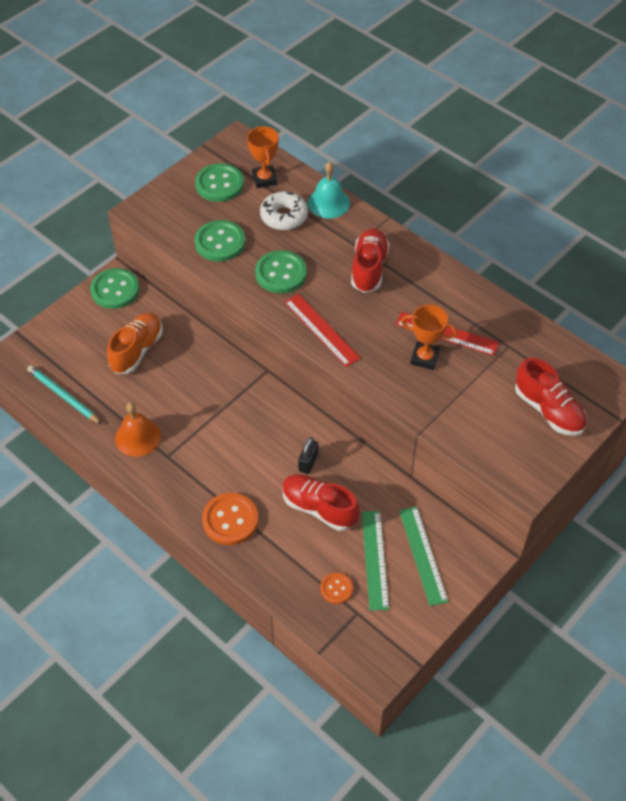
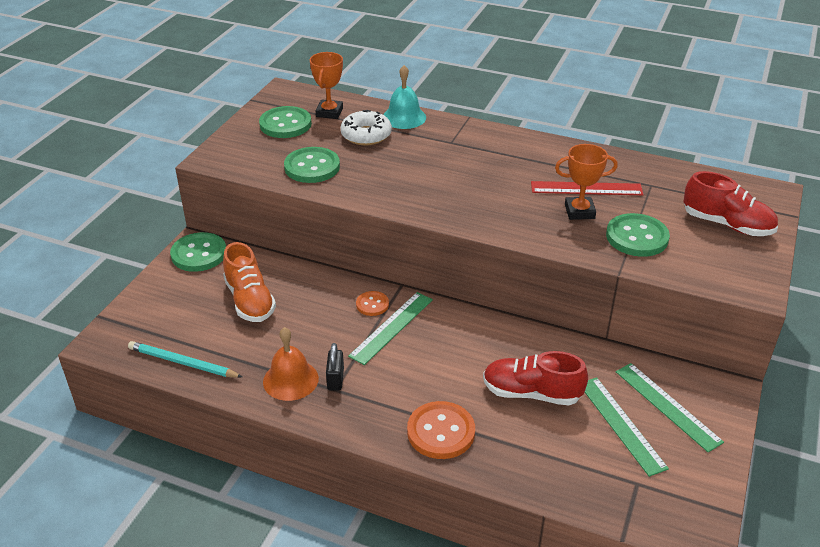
camera: 20 degrees left, 15 degrees down
orange shoe [107,313,163,374] -> orange shoe turned 150 degrees clockwise [223,242,276,322]
orange trophy [247,126,279,188] -> orange trophy turned 45 degrees clockwise [310,52,343,119]
green button [255,250,307,293] -> green button moved to [606,213,670,257]
red ruler [285,294,361,367] -> none
black padlock [298,437,318,474] -> black padlock moved to [326,343,344,390]
orange button [320,572,353,604] -> orange button moved to [356,291,389,316]
red shoe [351,228,389,293] -> none
none -> green ruler [348,292,433,365]

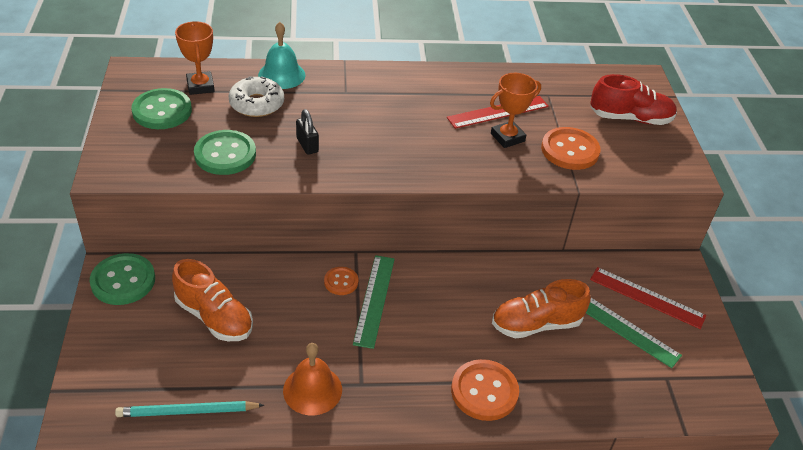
camera: 30 degrees left, 5 degrees up
black padlock [326,343,344,390] -> black padlock moved to [296,109,319,155]
red shoe [483,351,588,405] -> orange shoe [492,279,591,339]
green button [606,213,670,257] -> orange button [541,127,601,170]
green ruler [616,363,724,453] -> red ruler [590,267,706,329]

